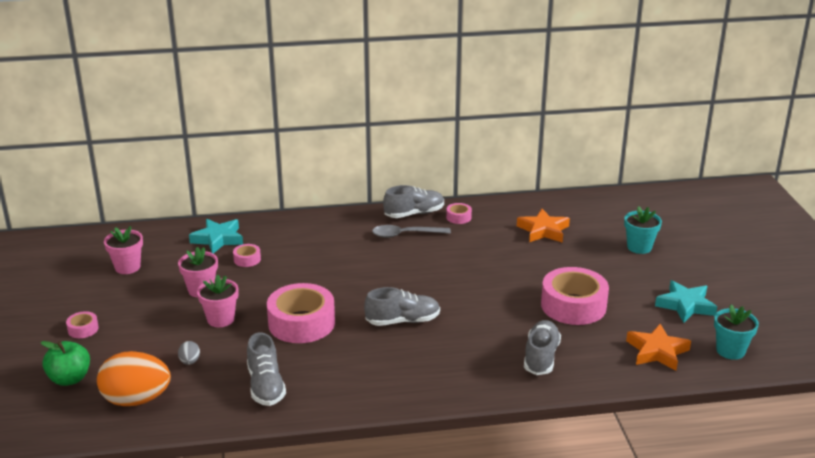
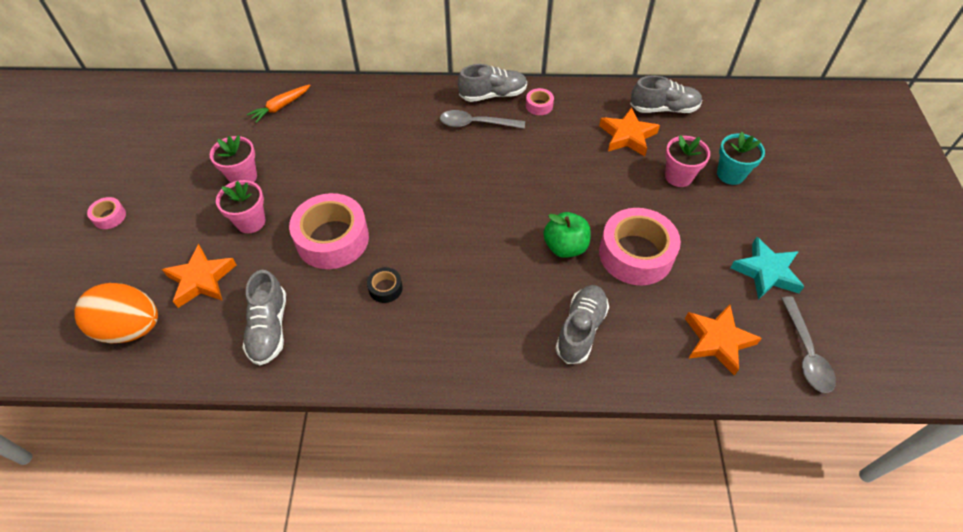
camera: 10 degrees right, 25 degrees up
green apple [40,341,90,386] -> green apple moved to [544,212,591,258]
pink flower pot [104,226,143,274] -> pink flower pot moved to [665,135,710,187]
grey egg [178,341,200,365] -> orange star [162,244,236,308]
turquoise star [189,219,243,254] -> orange carrot [247,84,310,123]
pink tape [233,244,261,267] -> none
grey shoe [364,287,440,326] -> grey shoe moved to [630,76,702,113]
turquoise flower pot [714,305,759,360] -> grey spoon [781,296,836,393]
none -> black tape [367,267,403,303]

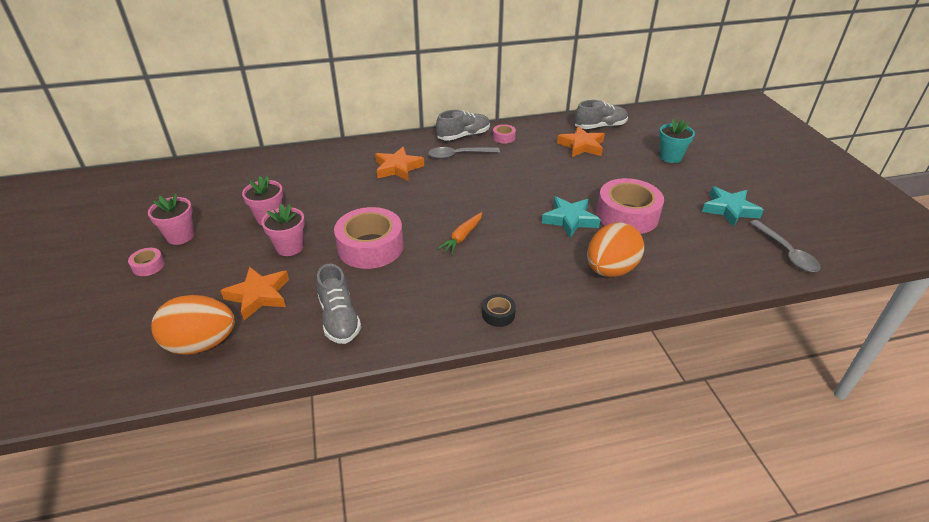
camera: 15 degrees left, 15 degrees down
orange carrot [247,84,310,123] -> orange carrot moved to [437,212,482,255]
black tape [367,267,403,303] -> black tape moved to [482,294,516,327]
green apple [544,212,591,258] -> turquoise star [542,196,601,238]
grey shoe [555,285,609,364] -> orange egg [587,222,644,277]
pink flower pot [665,135,710,187] -> pink flower pot moved to [148,194,194,245]
orange star [685,305,762,376] -> orange star moved to [375,147,424,181]

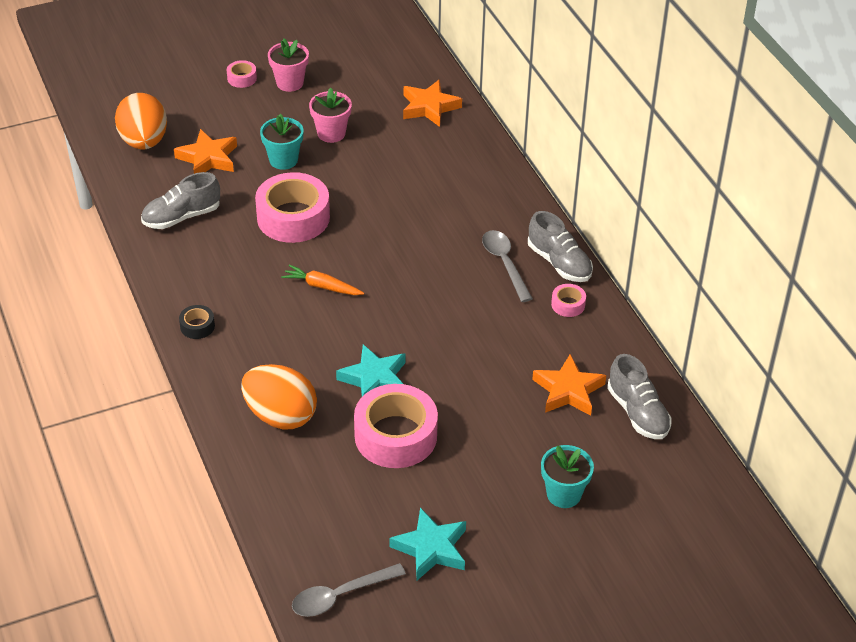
camera: 80 degrees right, 5 degrees up
pink flower pot [261,204,305,256] -> turquoise flower pot [260,114,304,170]
orange star [375,147,424,181] -> orange star moved to [403,80,462,127]

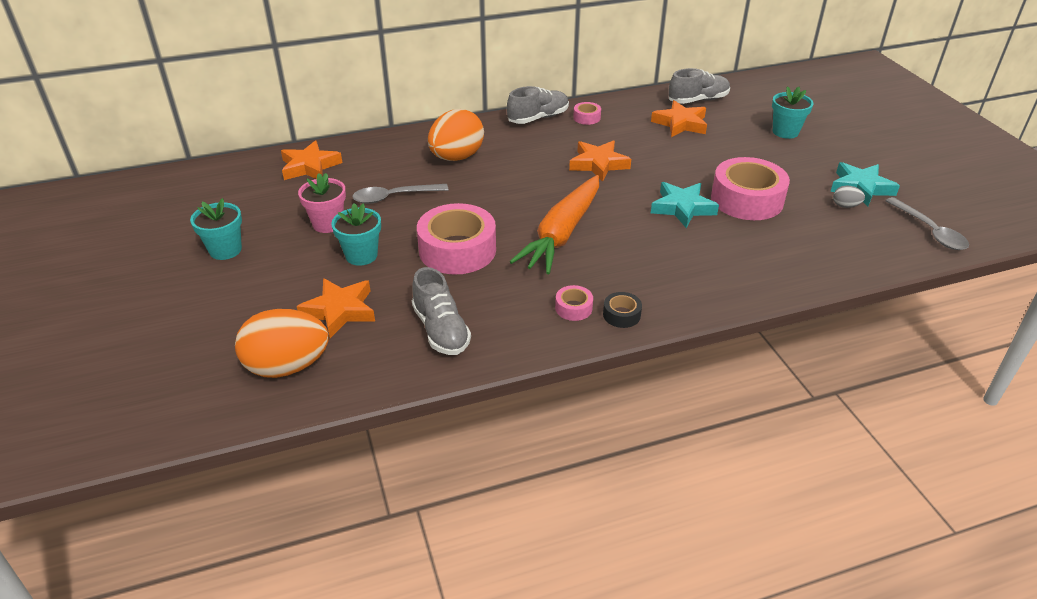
camera: 85 degrees left, 5 degrees down
pink tape [227,60,257,88] -> pink tape moved to [555,285,593,321]
orange egg [241,364,317,429] -> orange egg moved to [428,109,484,161]
pink flower pot [268,38,309,92] -> turquoise flower pot [190,198,242,260]
orange carrot [281,264,365,295] -> orange carrot [510,175,599,274], size x2.04
grey spoon [482,230,533,302] -> grey spoon moved to [352,184,449,204]
none -> orange star [569,140,631,182]
none -> grey egg [833,186,865,208]

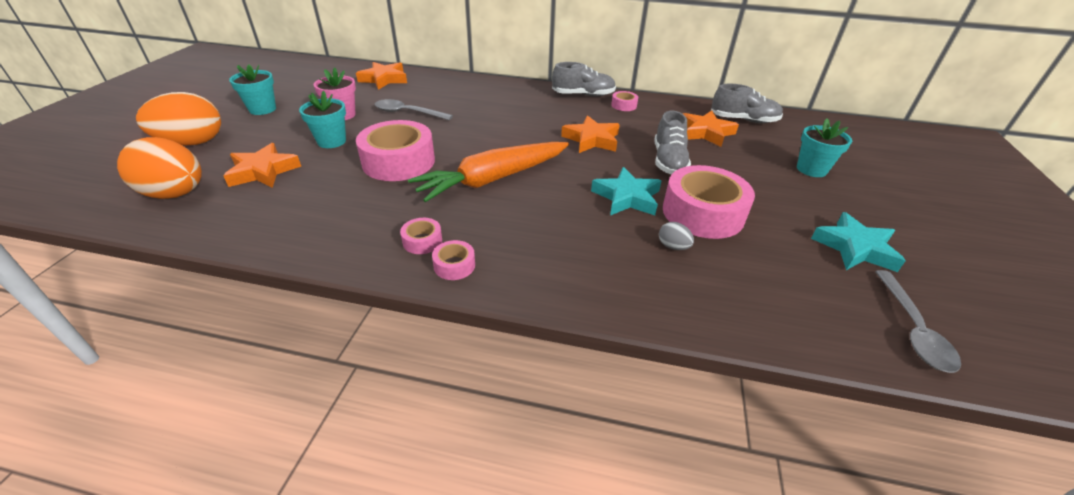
camera: 30 degrees right, 0 degrees up
grey shoe [412,267,471,355] -> grey shoe moved to [655,111,691,174]
orange egg [428,109,484,161] -> orange egg moved to [136,92,221,145]
black tape [603,292,642,328] -> pink tape [432,240,475,280]
grey egg [833,186,865,208] -> grey egg moved to [659,222,694,250]

